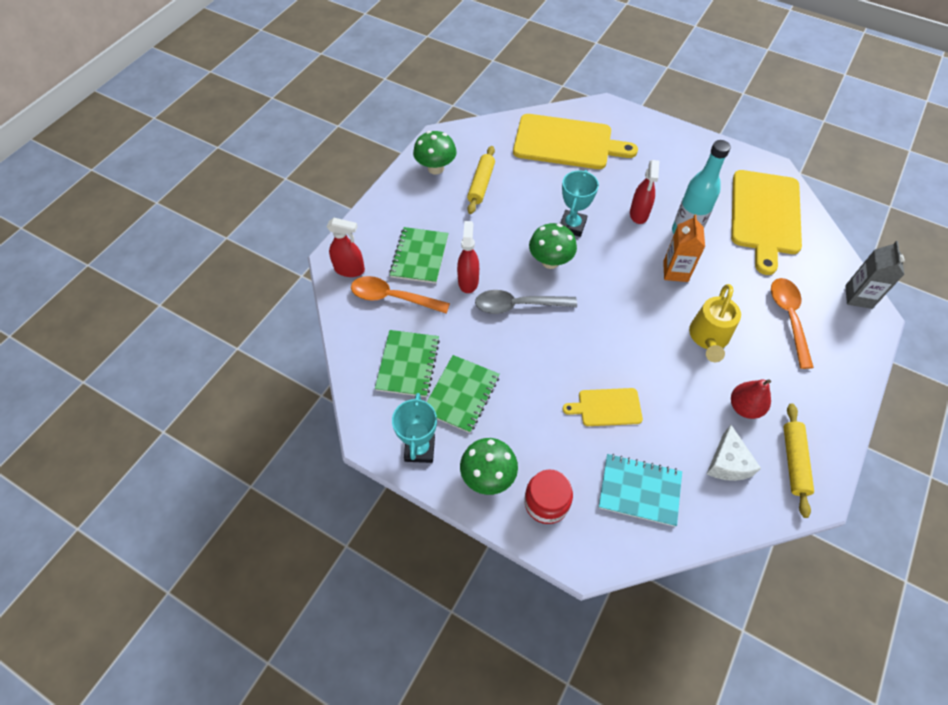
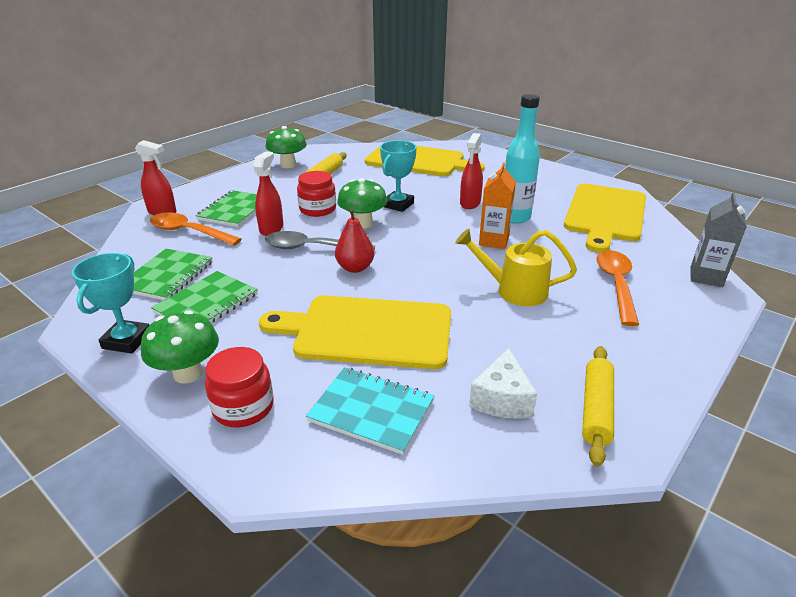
camera: 10 degrees right, 25 degrees down
yellow cutting board [563,388,643,426] -> yellow cutting board [259,295,451,369], size x2.01
yellow watering can [689,284,741,362] -> yellow watering can turned 75 degrees clockwise [455,229,577,306]
red pear [731,379,771,419] -> red pear moved to [335,208,375,273]
none -> red jar [297,171,336,217]

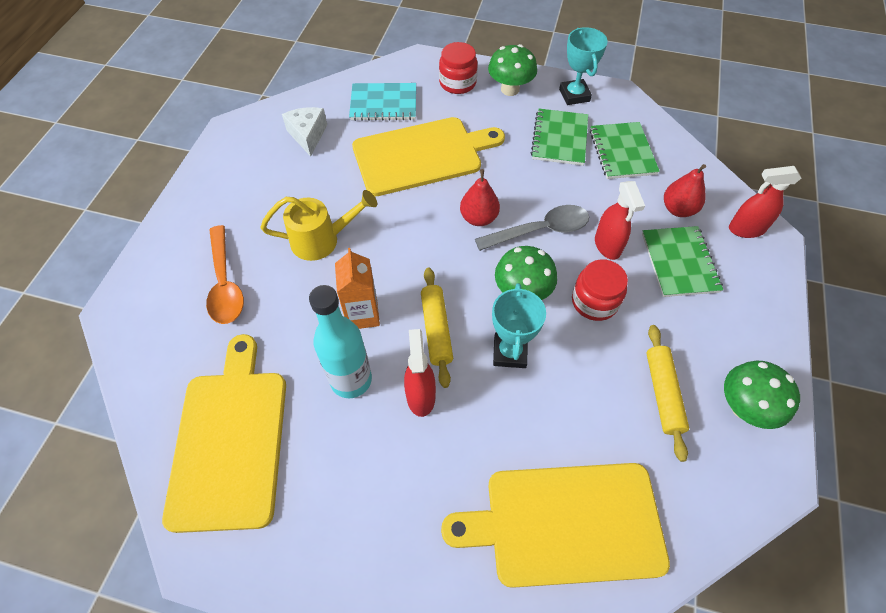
camera: 155 degrees right, 25 degrees up
orange spoon [150,212,242,246] -> red pear [664,164,706,217]
yellow rolling pin [582,346,614,467] -> yellow rolling pin moved to [421,268,453,388]
grey carton [690,192,747,287] -> none

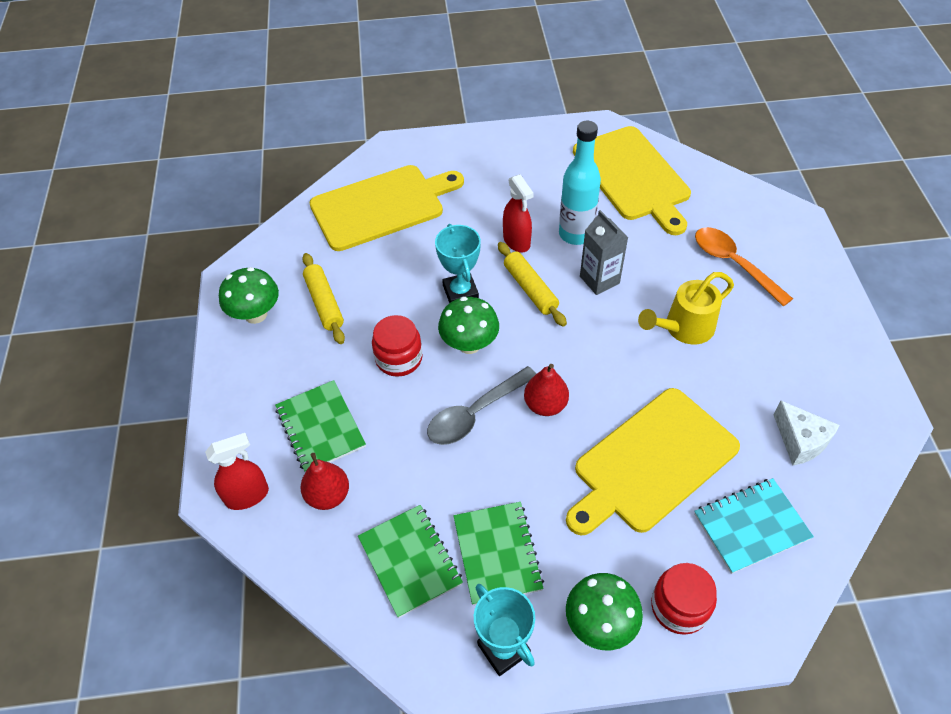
camera: 160 degrees right, 5 degrees down
orange carton [335,248,380,329] -> grey carton [580,210,628,295]
red spray bottle [595,181,645,260] -> none

